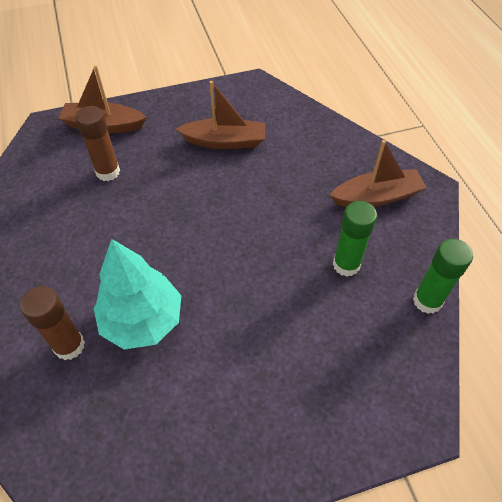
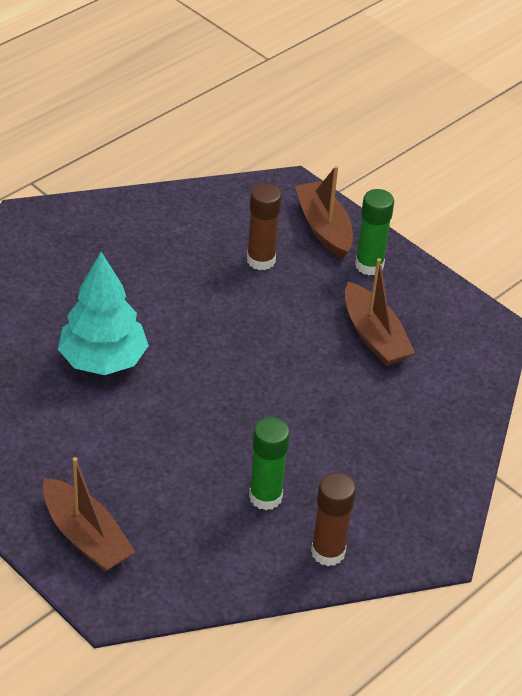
camera: 60 degrees right, 10 degrees down
brown glue stick [20,286,85,360] -> brown glue stick moved to [311,472,356,566]
brown boat [330,140,427,207] -> brown boat moved to [43,457,135,571]
green glue stick [413,239,473,314] -> green glue stick moved to [355,189,394,275]

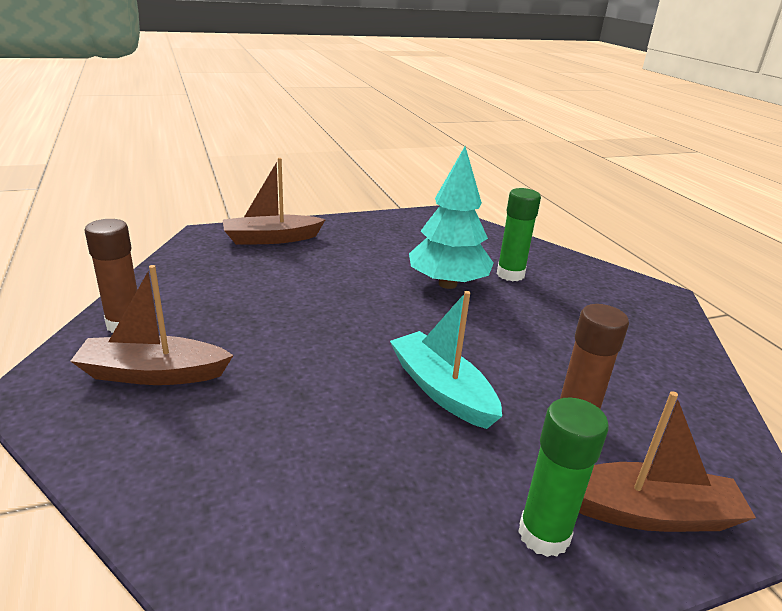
camera: 115 degrees right, 15 degrees down
green glue stick [249,417,290,510] -> green glue stick moved to [497,188,541,281]
brown boat [345,258,415,366] -> brown boat moved to [71,265,234,385]
none -> turquoise boat [390,291,502,429]

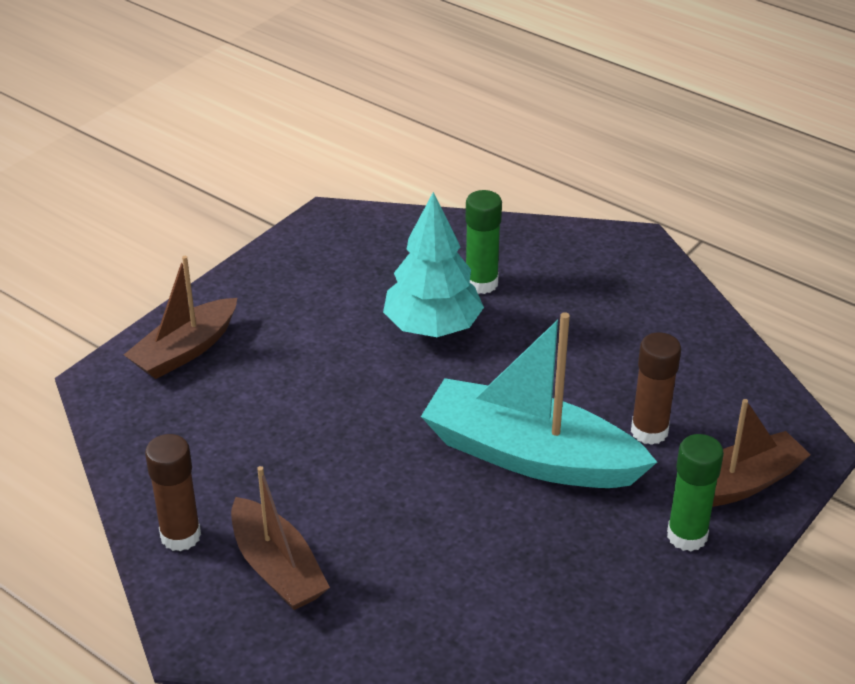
camera: 30 degrees left, 10 degrees up
brown boat [71,265,234,385] -> brown boat turned 90 degrees counterclockwise [231,466,330,610]
turquoise boat [390,291,502,429] -> turquoise boat [421,312,657,488], size x1.61

